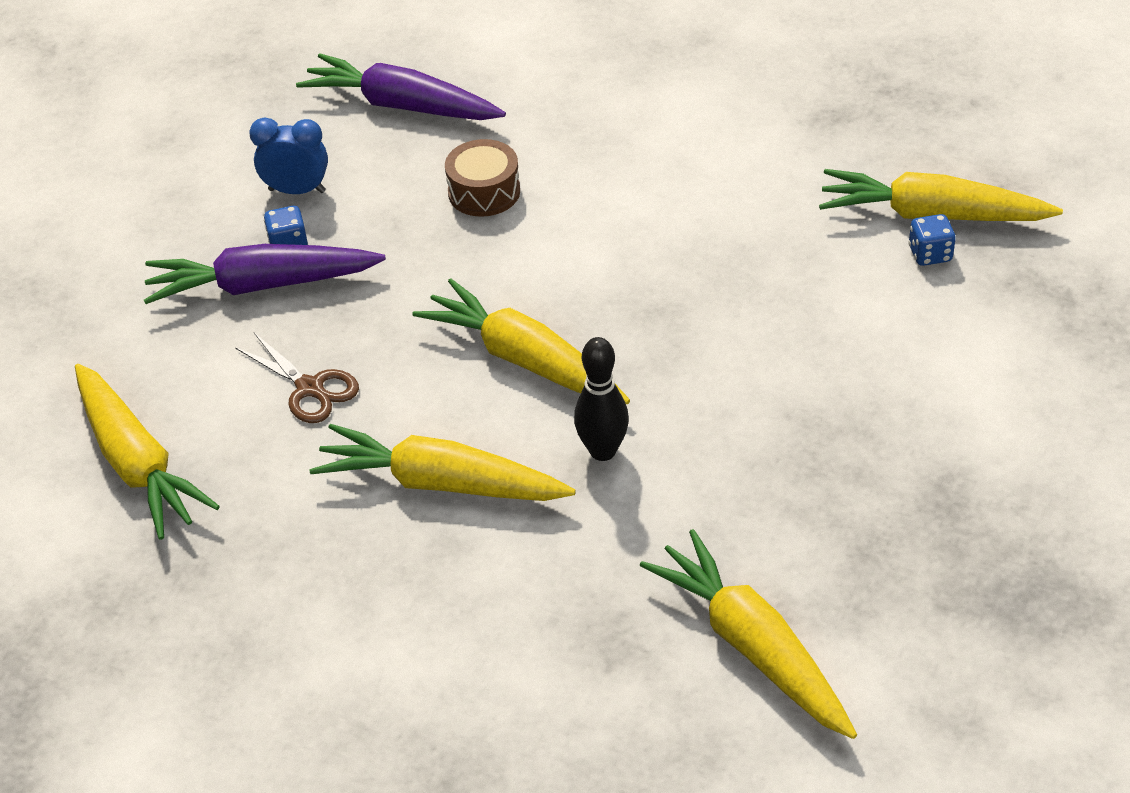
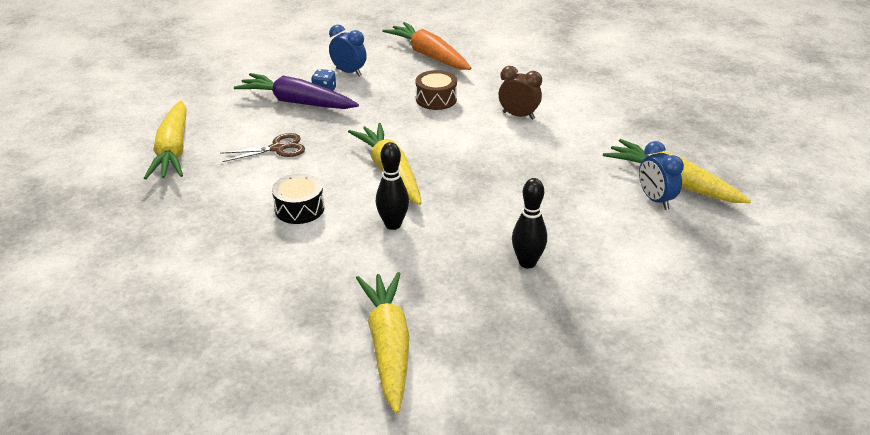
camera: 25 degrees right, 10 degrees down
brown scissors [235,333,359,423] -> brown scissors turned 90 degrees counterclockwise [220,133,305,162]
purple carrot [296,53,506,120] -> orange carrot [382,22,471,70]
yellow carrot [310,424,576,501] -> black drum [272,173,324,224]
blue dice [908,214,956,266] -> blue clock [639,141,684,210]
none -> brown clock [499,66,542,120]
none -> black bowling pin [512,178,547,268]

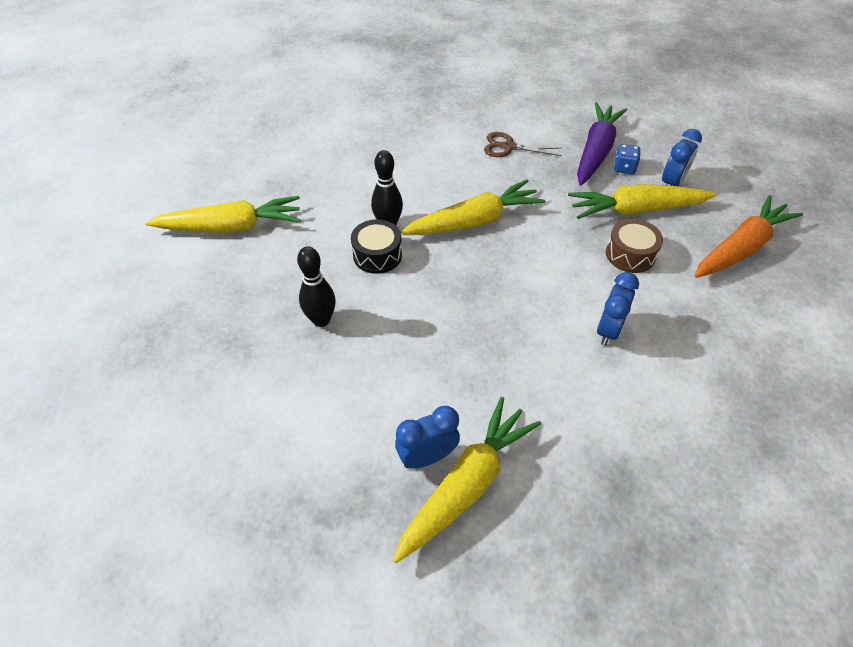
camera: 90 degrees right, 15 degrees up
yellow carrot [144,100,187,179] -> yellow carrot moved to [568,184,717,219]
brown scissors [220,133,305,162] -> brown scissors turned 120 degrees clockwise [484,132,562,157]
black drum [272,173,324,224] -> black drum moved to [351,219,402,274]
brown clock [499,66,542,120] -> blue clock [597,272,639,346]

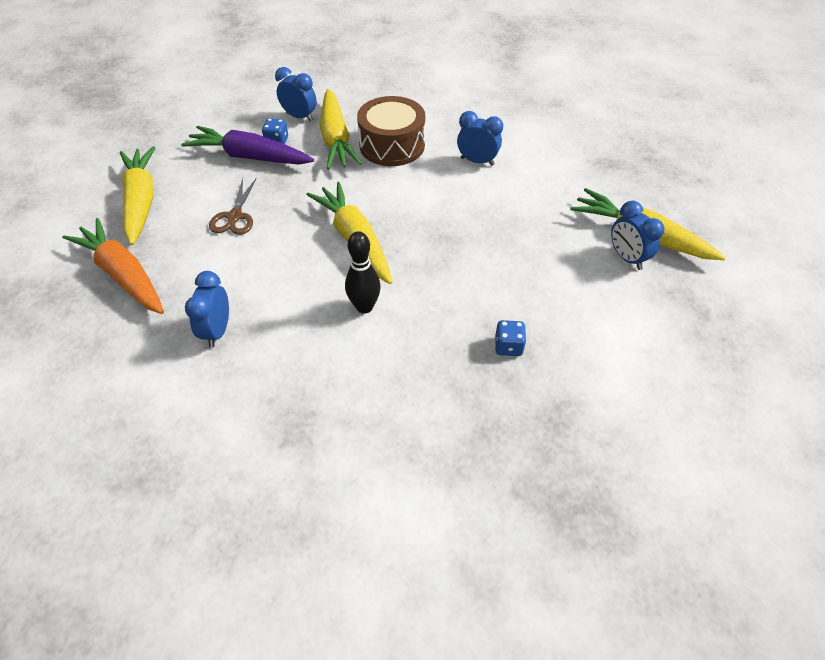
camera: 95 degrees left, 0 degrees up
yellow carrot [145,196,301,233] -> yellow carrot moved to [120,146,156,245]
black bowling pin [297,246,336,327] -> blue dice [495,320,526,356]
black drum [351,219,402,274] -> none
brown drum [606,219,663,273] -> brown drum [357,96,425,166], size x1.57
orange carrot [695,195,803,278] -> orange carrot moved to [62,218,164,314]
none -> blue clock [185,271,229,348]

